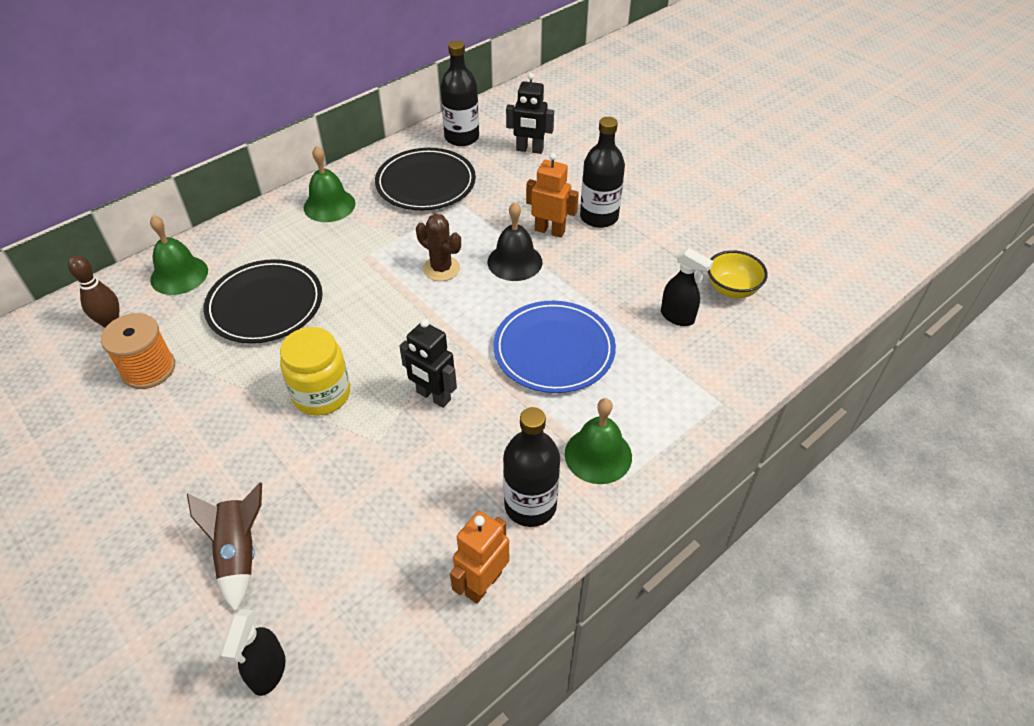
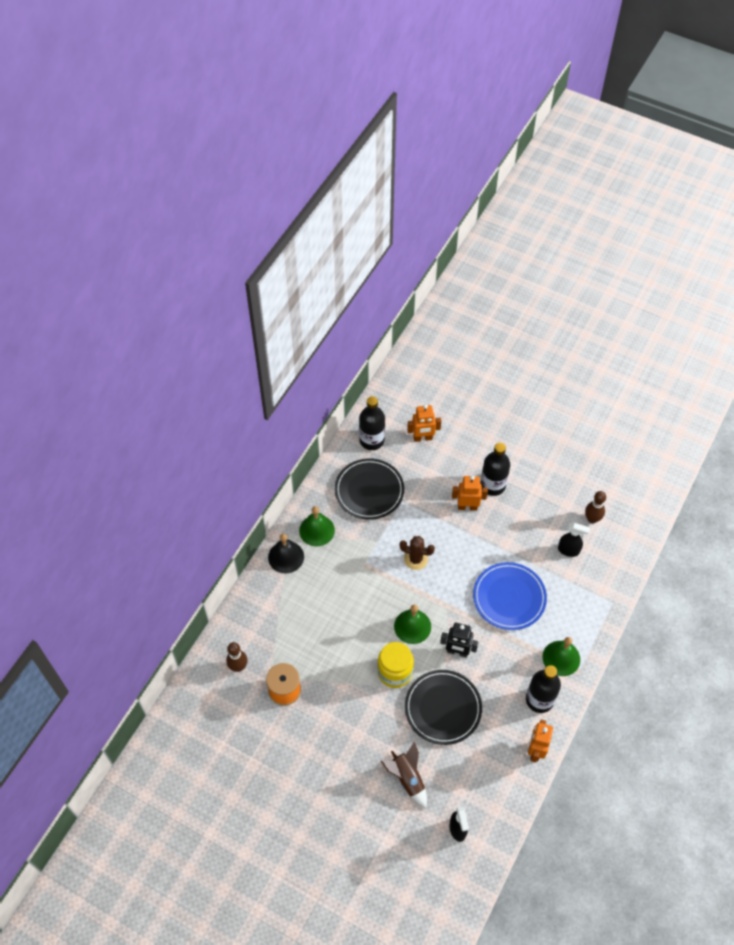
camera: 20 degrees left, 10 degrees up
green bell [150,215,208,295] -> green bell moved to [394,605,431,644]
black plate [204,259,323,343] -> black plate moved to [405,670,482,745]
black bell [488,202,542,281] -> black bell moved to [268,533,304,573]
black robot [506,73,554,154] -> orange robot [407,404,441,442]
yellow bowl [708,250,768,298] -> brown bowling pin [585,491,606,523]

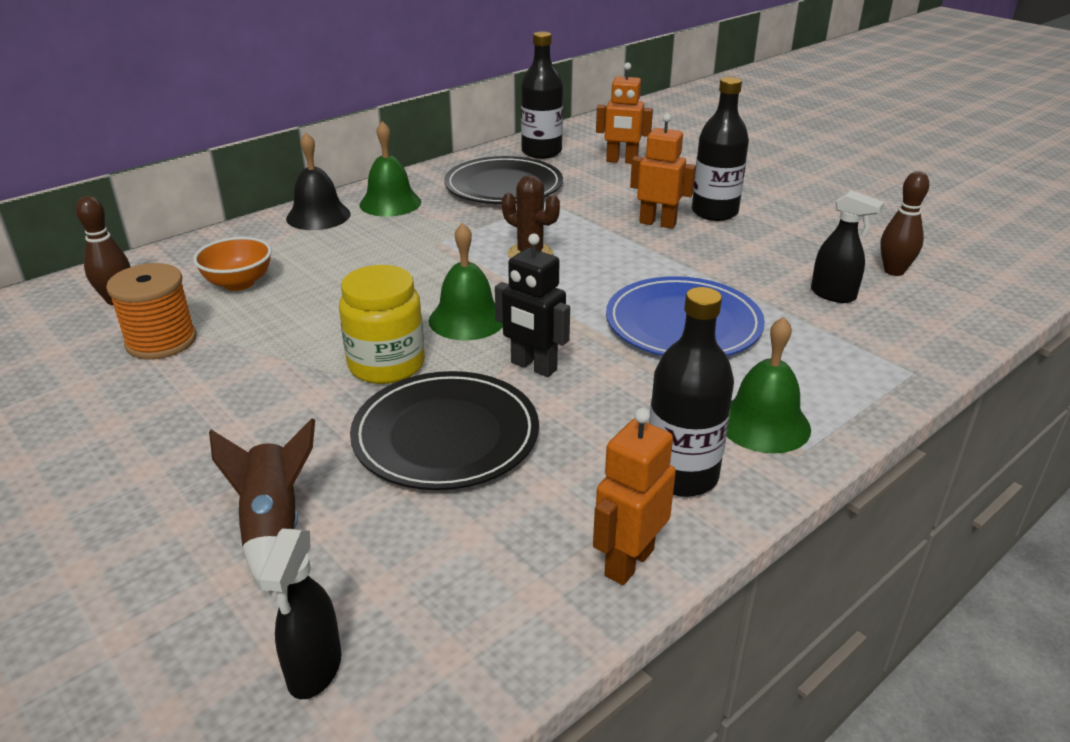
camera: 20 degrees right, 25 degrees down
none -> orange bowl [193,237,272,291]

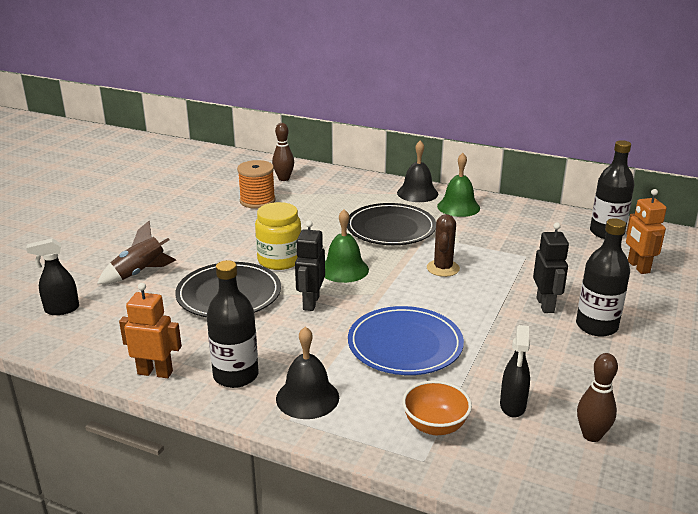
camera: 65 degrees right, 5 degrees down
orange bowl [193,237,272,291] -> orange bowl moved to [402,380,472,435]
black plate [444,156,563,204] -> black plate moved to [347,203,436,245]
orange robot [630,113,696,229] -> black robot [533,222,569,313]
green bell [726,317,811,453] -> black bell [276,327,339,419]

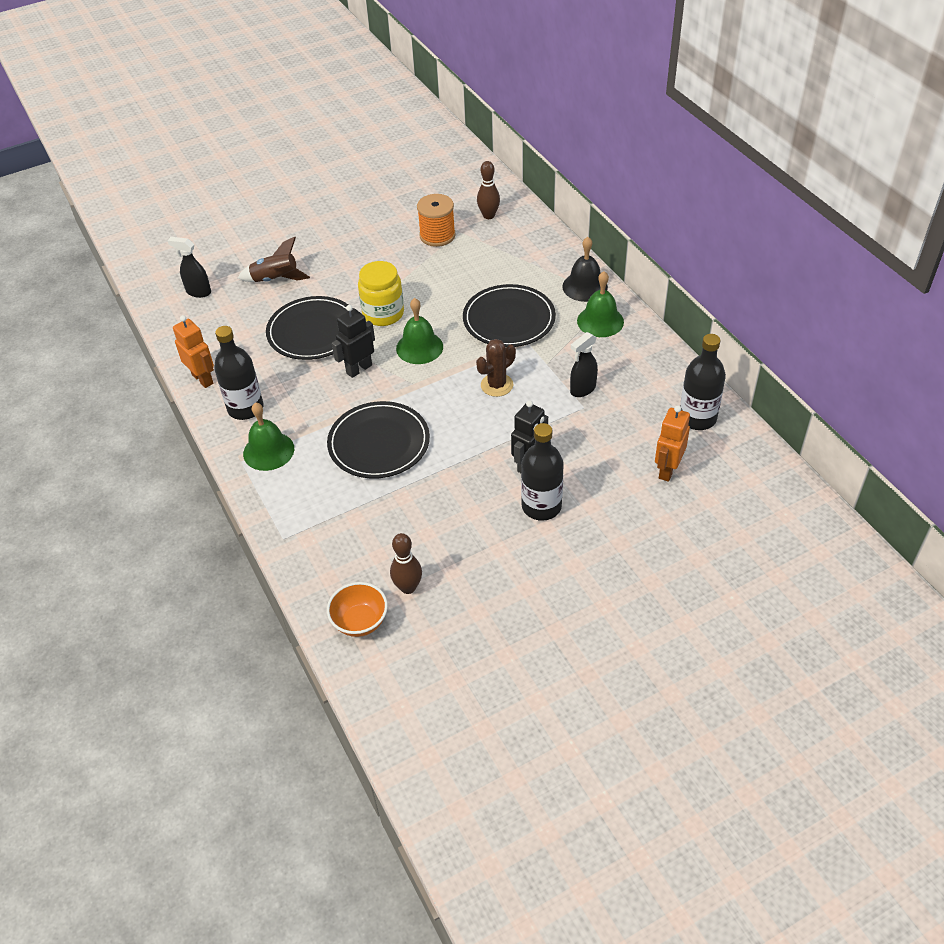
camera: 40 degrees right, 20 degrees up
black bell [276,327,339,419] -> green bell [243,402,294,471]
blue plate [348,306,464,375] -> black plate [327,401,430,479]
orange bowl [402,380,472,435] -> orange bowl moved to [327,582,388,637]
black spray bottle [500,325,530,418] -> black spray bottle moved to [570,332,598,397]

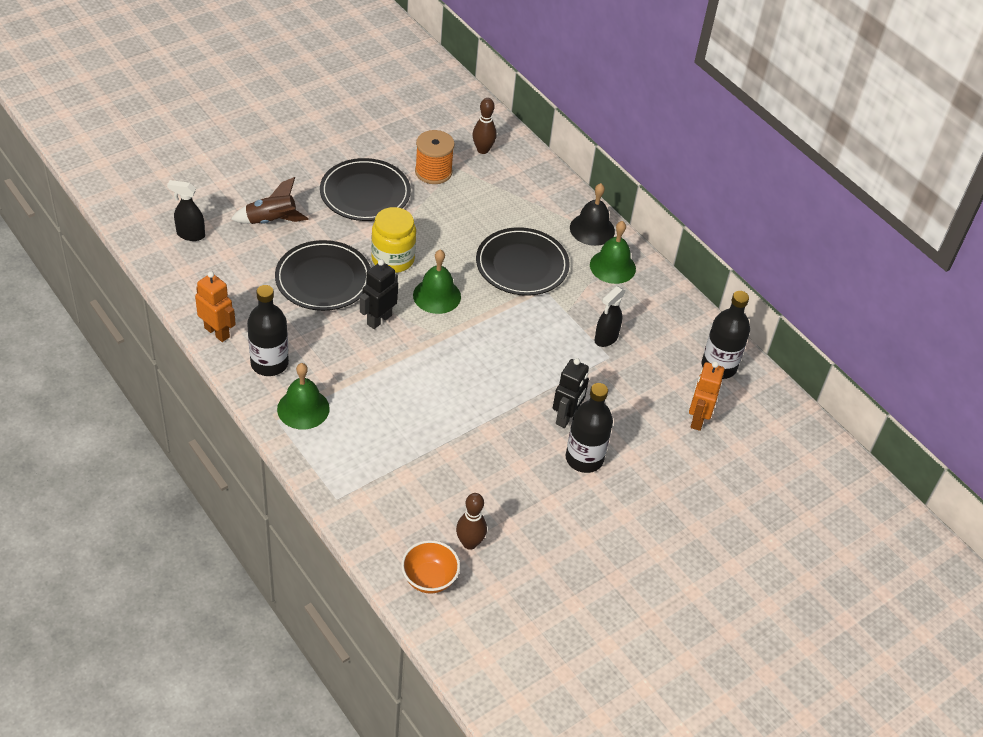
camera: 15 degrees left, 0 degrees up
black plate [327,401,430,479] -> black plate moved to [320,158,411,221]
brown cactus [476,339,516,397] -> none

